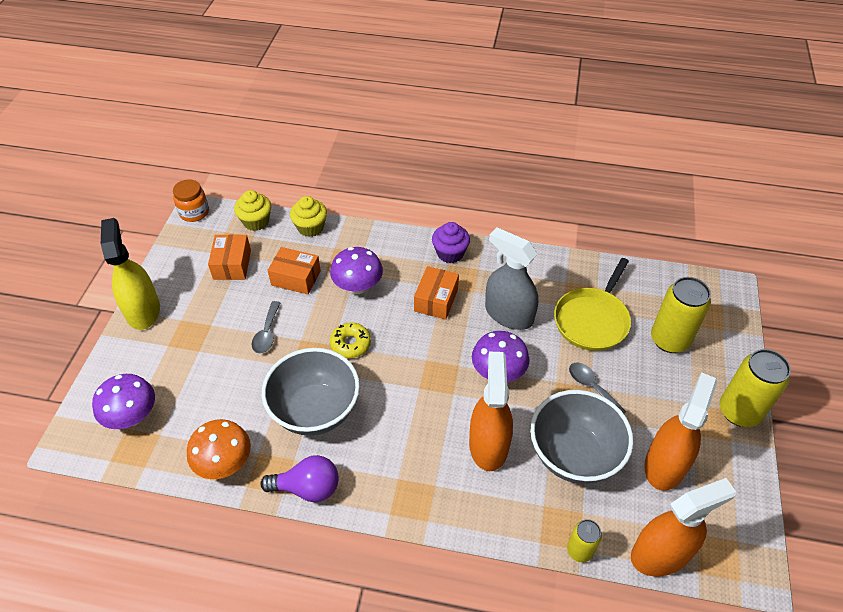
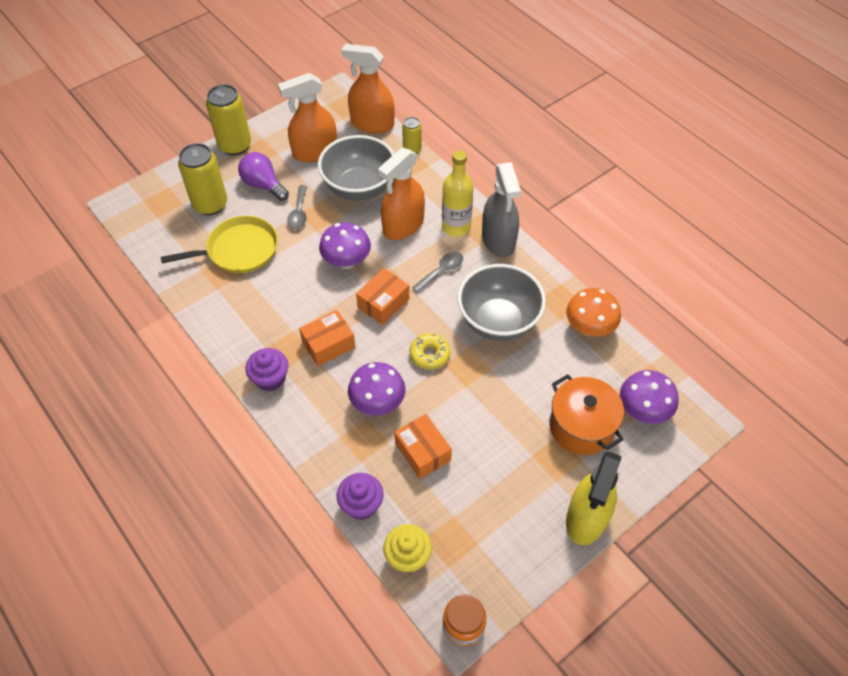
camera: 140 degrees left, 5 degrees up
orange box [208,234,251,280] -> orange box moved to [356,268,409,325]
grey spoon [252,301,280,354] -> grey spoon moved to [412,252,463,293]
purple light bulb [260,455,339,502] -> purple light bulb moved to [238,152,289,201]
yellow cupcake [290,196,327,237] -> purple cupcake [337,473,384,520]
grey spray bottle [485,227,538,330] -> grey spray bottle moved to [482,162,521,257]
none -> yellow bottle [442,150,474,237]
none -> orange pot [549,374,624,455]

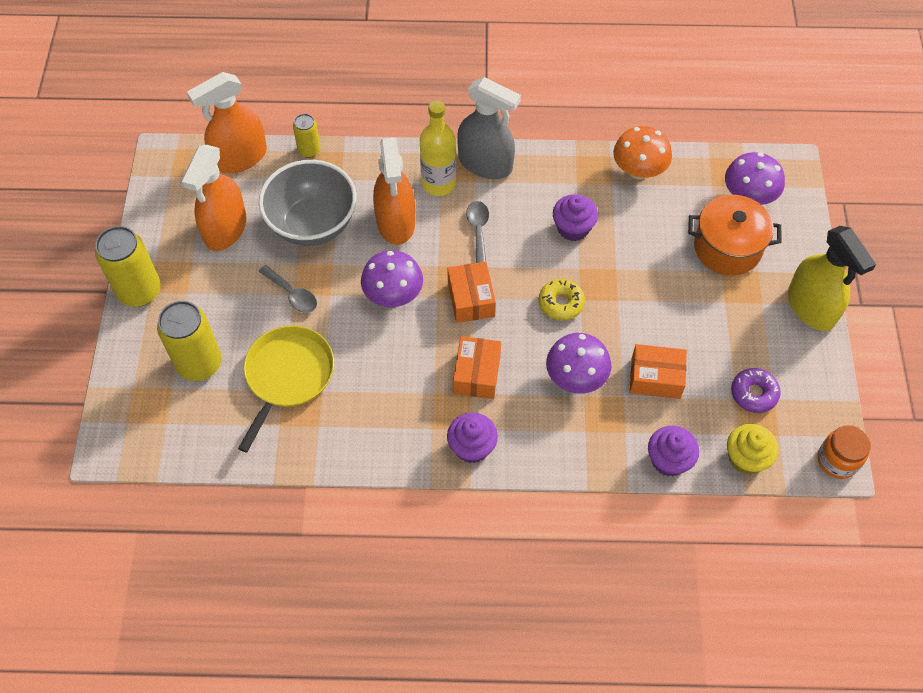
camera: 50 degrees left, 5 degrees up
purple light bulb [238,152,289,201] -> none
grey bowl [458,264,546,341] -> purple cupcake [553,194,598,241]
none -> purple donut [731,368,781,413]

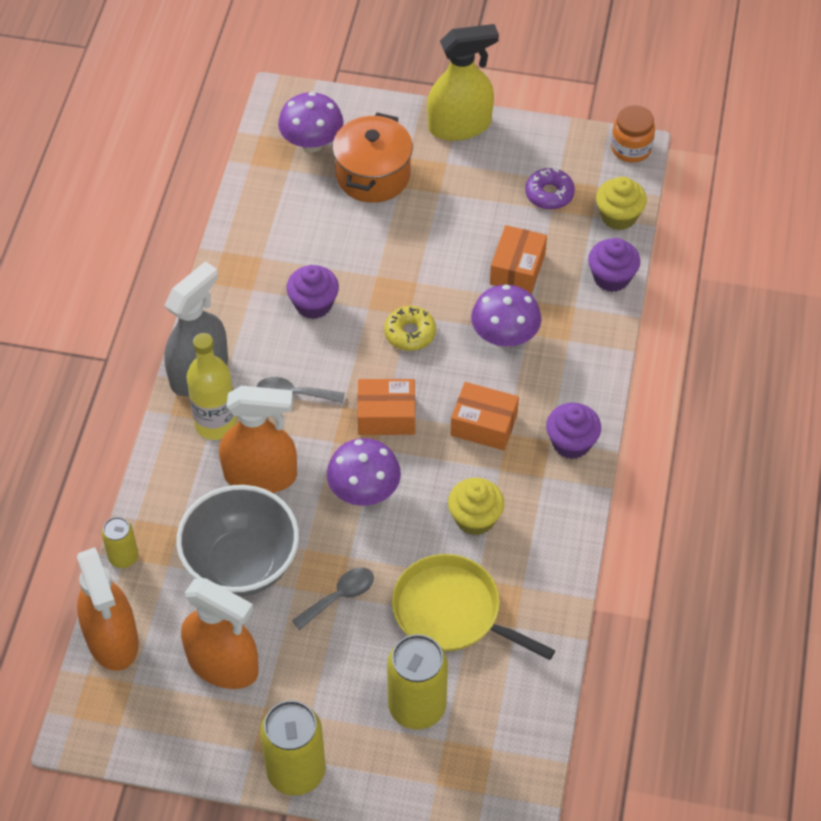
camera: 80 degrees left, 5 degrees down
orange mushroom [613,126,672,179] -> none
none -> yellow cupcake [448,478,504,535]

